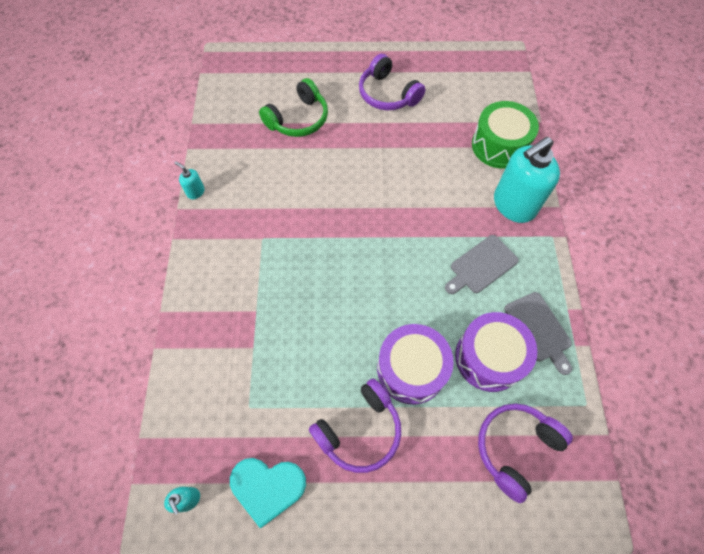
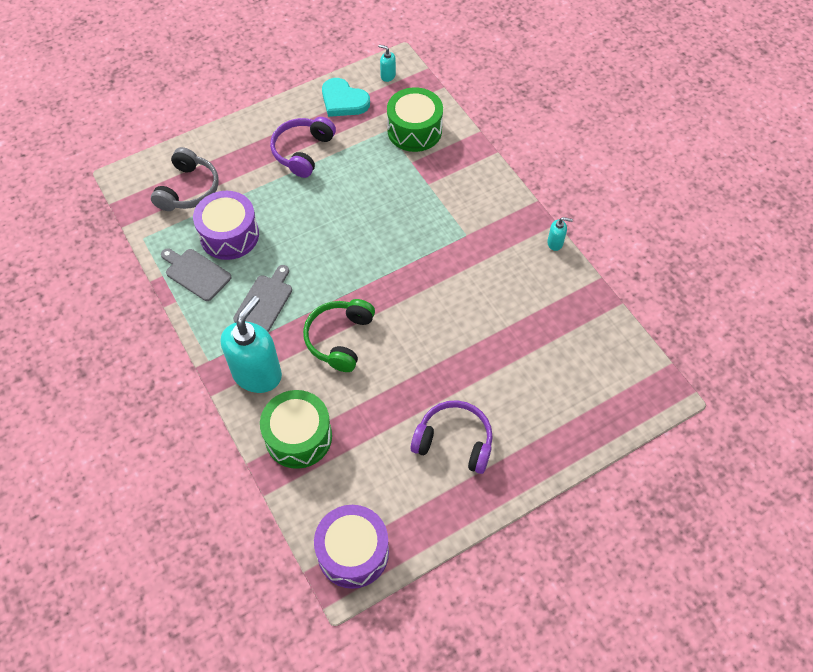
camera: 150 degrees right, 5 degrees down
turquoise heart [230,458,306,528] -> turquoise heart turned 120 degrees counterclockwise [322,78,370,117]
green headphones [259,78,328,137] -> green headphones moved to [303,299,375,372]
purple drum [377,324,454,404] -> purple drum moved to [314,505,389,589]
purple headphones [478,404,573,503] -> grey headphones [151,147,219,211]
none -> green drum [387,87,443,152]

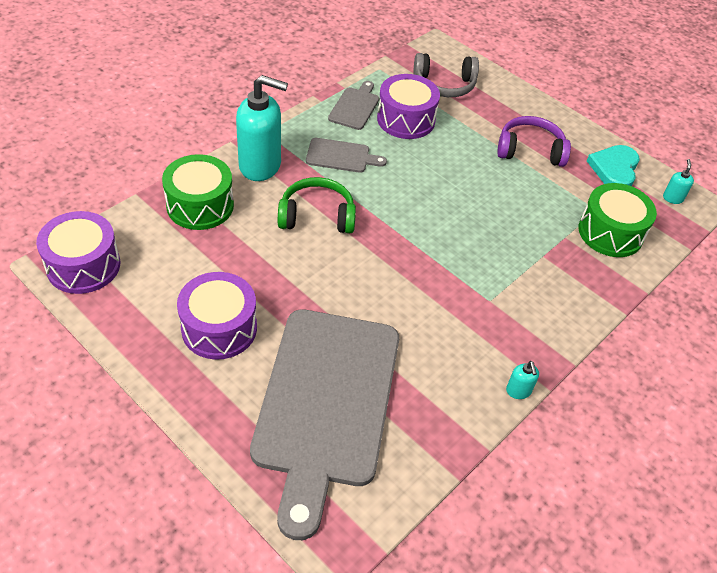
camera: 70 degrees right, 10 degrees down
purple headphones [411,400,493,474] -> purple drum [177,272,257,360]
none -> grey cutting board [250,309,399,540]

